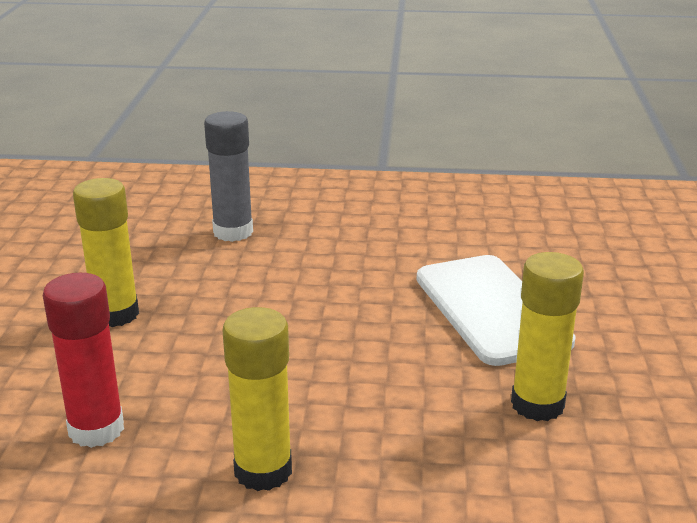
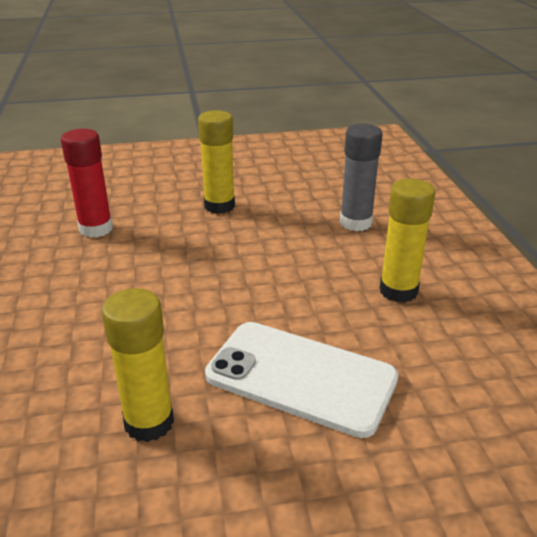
camera: 75 degrees right, 5 degrees up
yellow glue stick [222,307,292,491] -> yellow glue stick moved to [379,178,435,303]
white phone [416,255,576,366] -> white phone turned 60 degrees clockwise [205,322,398,438]

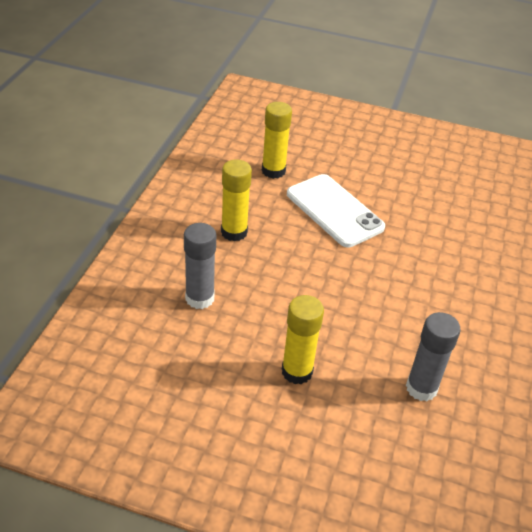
camera: 155 degrees left, 10 degrees up
red glue stick [61,129,113,238] -> grey glue stick [406,312,461,401]
yellow glue stick [101,288,174,442] -> yellow glue stick moved to [262,102,292,179]

